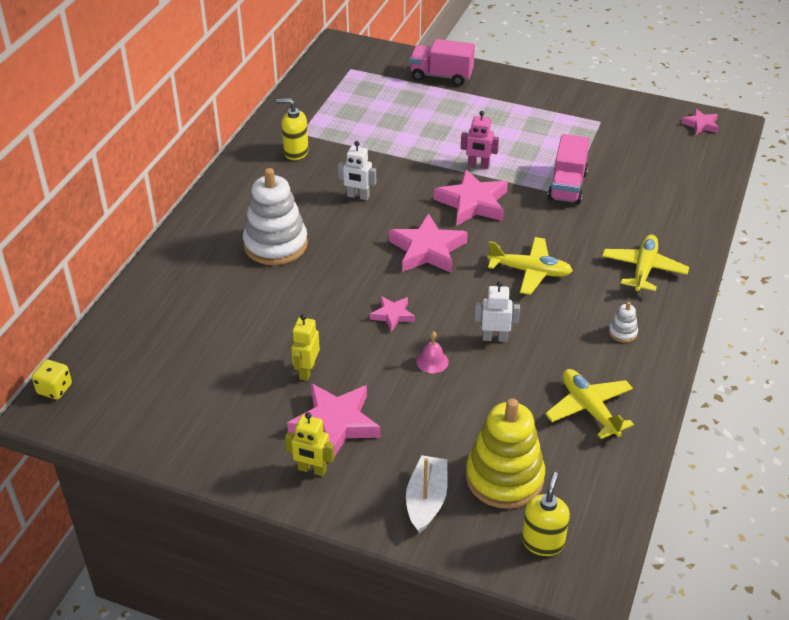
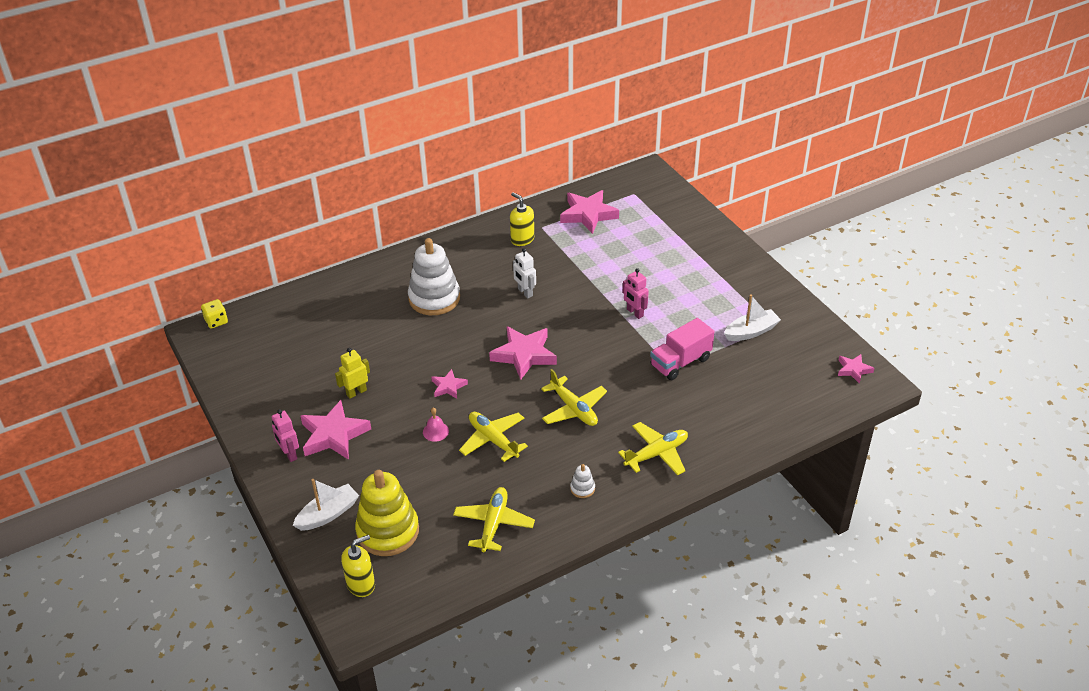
camera: 40 degrees right, 0 degrees up
yellow robot [285,412,335,476] -> pink robot [272,409,299,462]
pink truck [410,39,475,86] -> none
pink star [434,169,508,225] -> pink star moved to [560,190,619,234]
white robot [474,281,520,342] -> yellow plane [459,412,528,462]
none -> white boat [724,294,781,341]

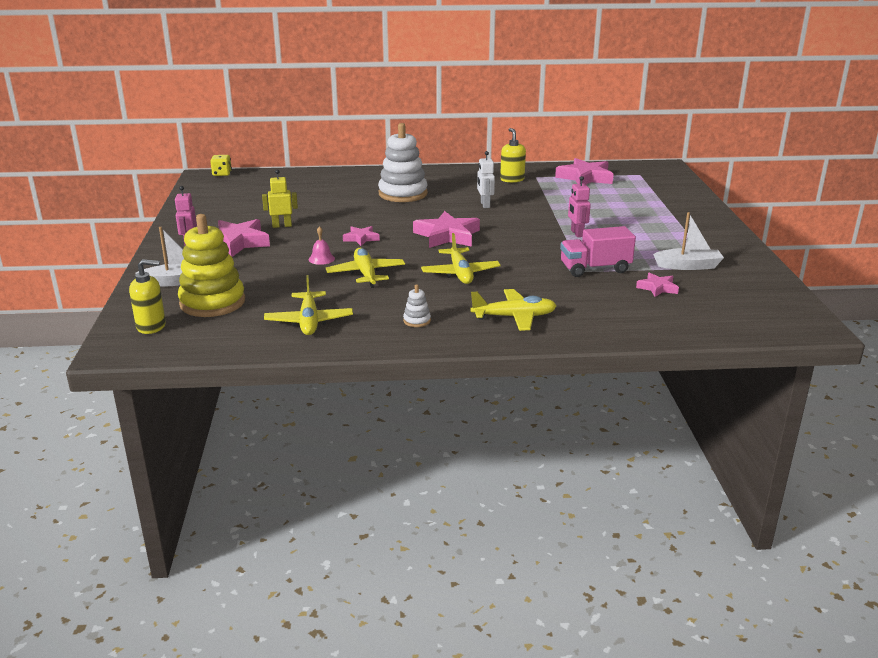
camera: 25 degrees right, 15 degrees down
yellow plane [453,487,535,552] -> yellow plane turned 135 degrees clockwise [264,275,353,335]
pink star [838,354,875,384] -> pink star moved to [636,272,679,297]

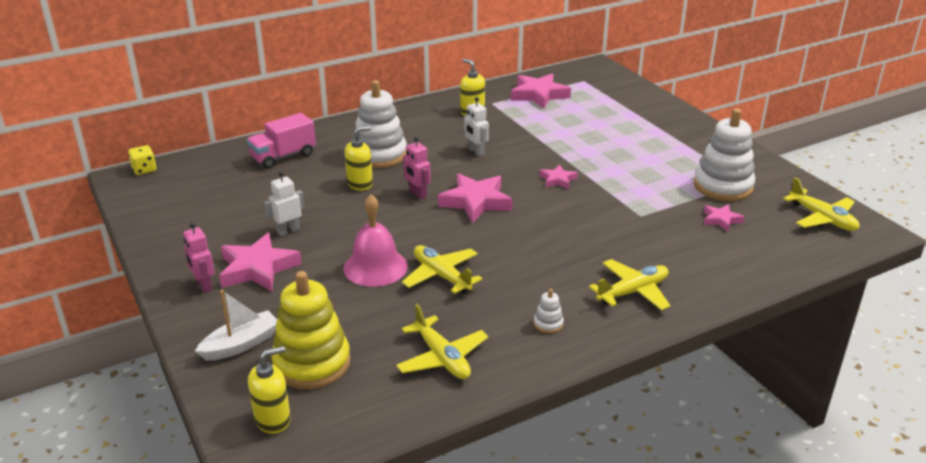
camera: 25 degrees left, 5 degrees up
yellow robot [262,170,298,228] -> white robot [264,171,304,236]
pink bell [309,226,335,265] -> pink bell [343,194,408,287], size x2.12
pink star [343,226,380,246] -> pink star moved to [540,164,578,189]
yellow plane [421,233,501,284] -> yellow plane moved to [783,177,859,231]
pink truck [560,226,636,277] -> pink truck moved to [246,113,316,169]
pink robot [568,176,591,237] -> pink robot moved to [403,136,431,199]
white boat [653,212,724,270] -> white stacking toy [694,109,755,201]
none -> yellow soap dispenser [345,126,373,191]

